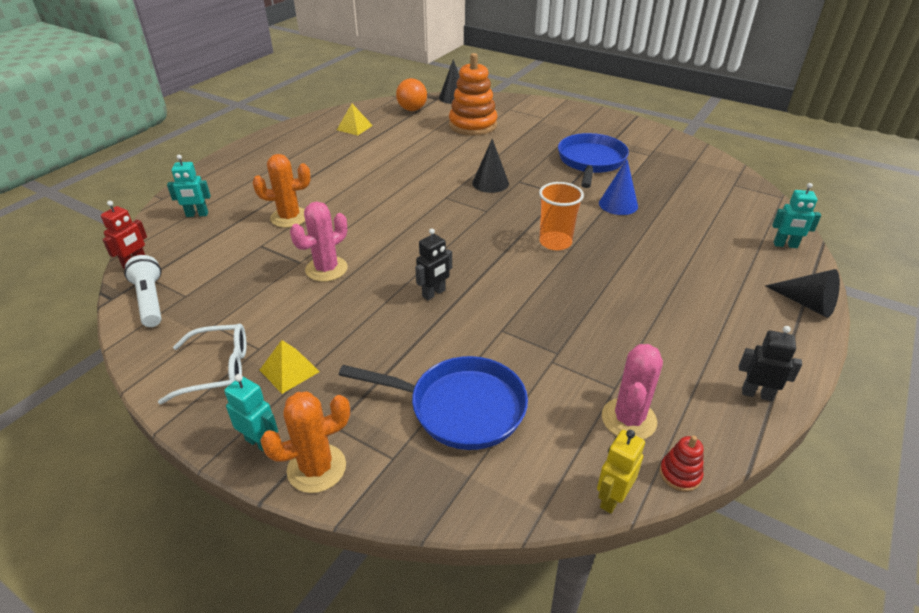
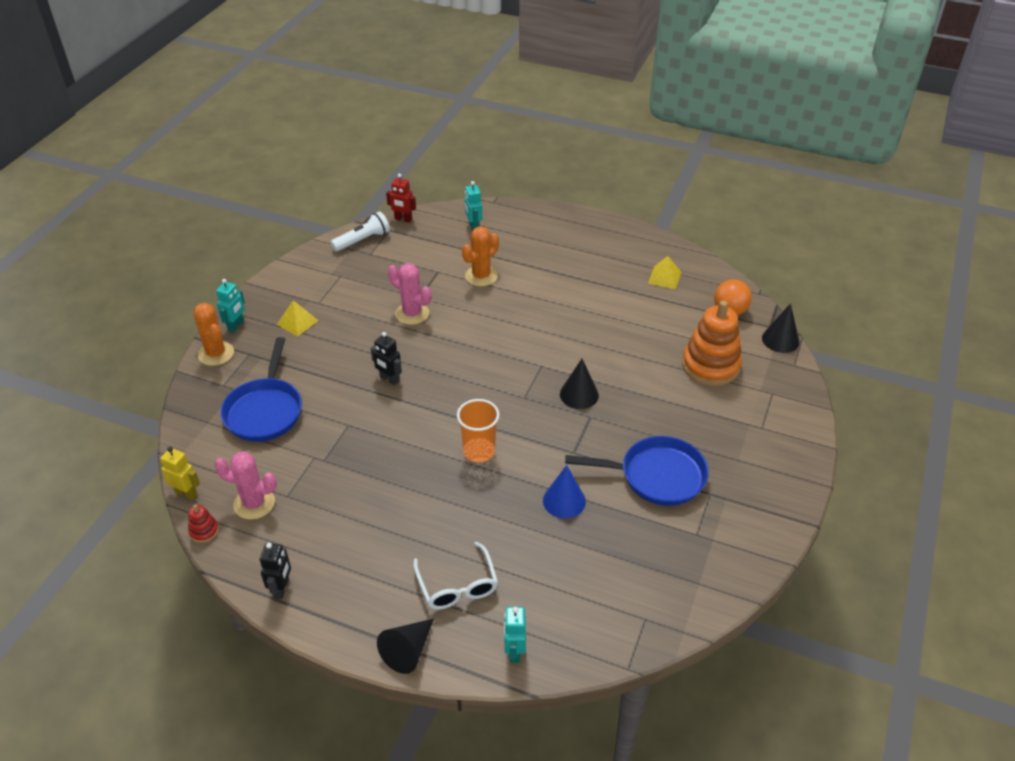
camera: 80 degrees right, 5 degrees up
white glasses [158,324,246,404] -> white glasses moved to [413,542,498,610]
orange cactus [253,154,311,228] -> orange cactus turned 60 degrees clockwise [462,226,499,286]

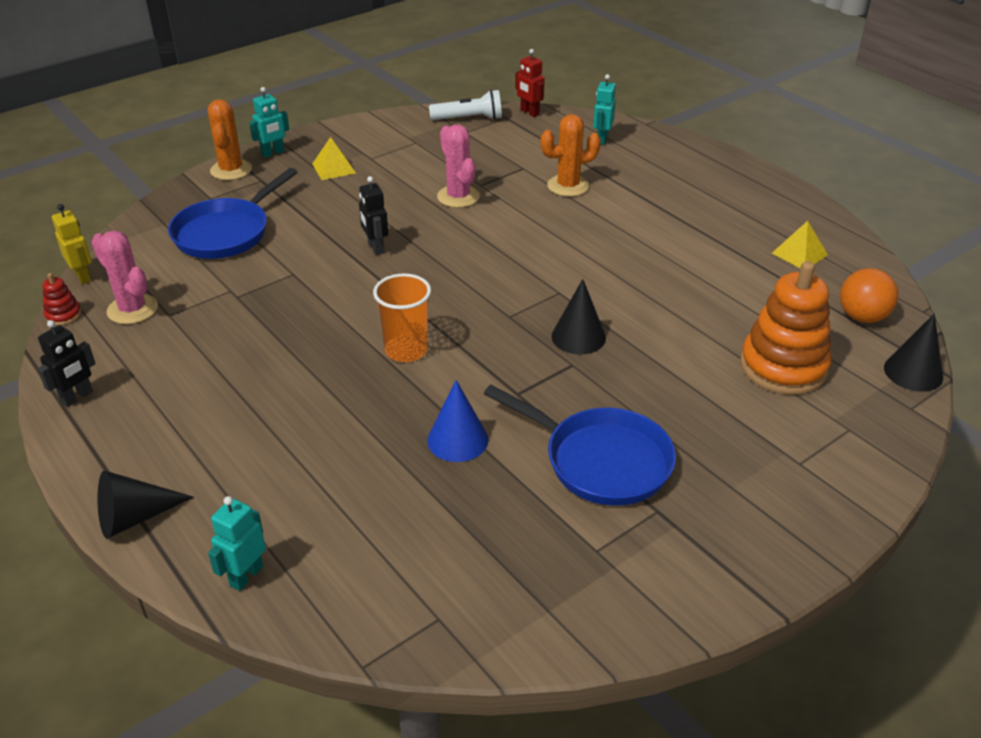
camera: 30 degrees right, 5 degrees down
white glasses [413,542,498,610] -> none

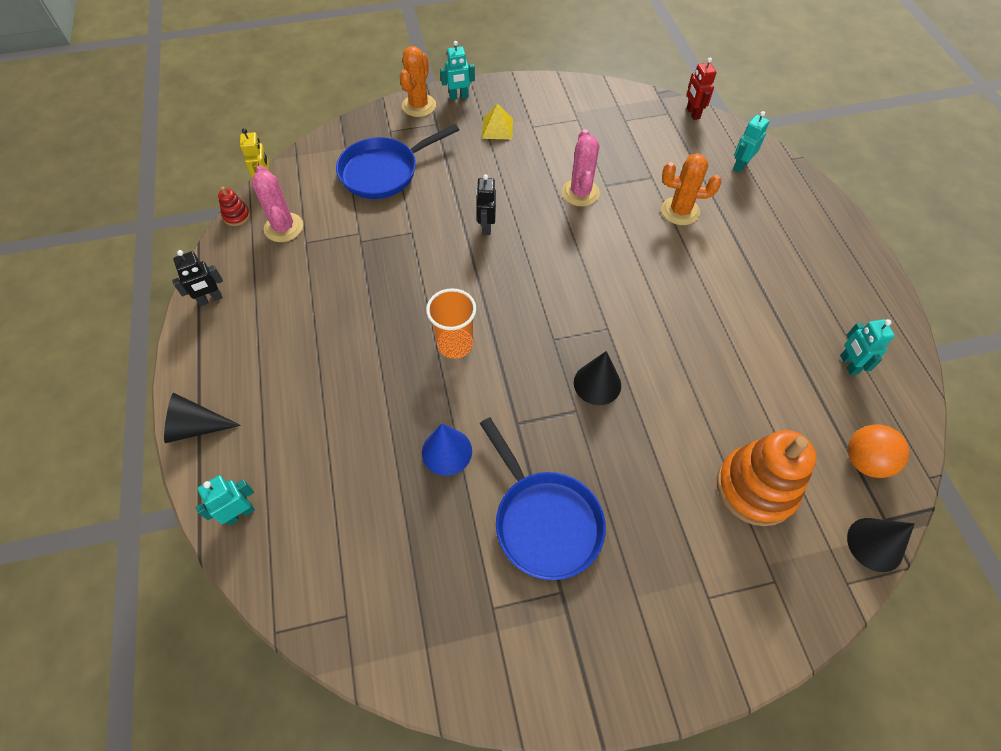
camera: 25 degrees right, 20 degrees up
white flashlight [429,90,502,120] -> none
yellow pyramid [771,221,828,268] -> turquoise robot [840,319,895,375]

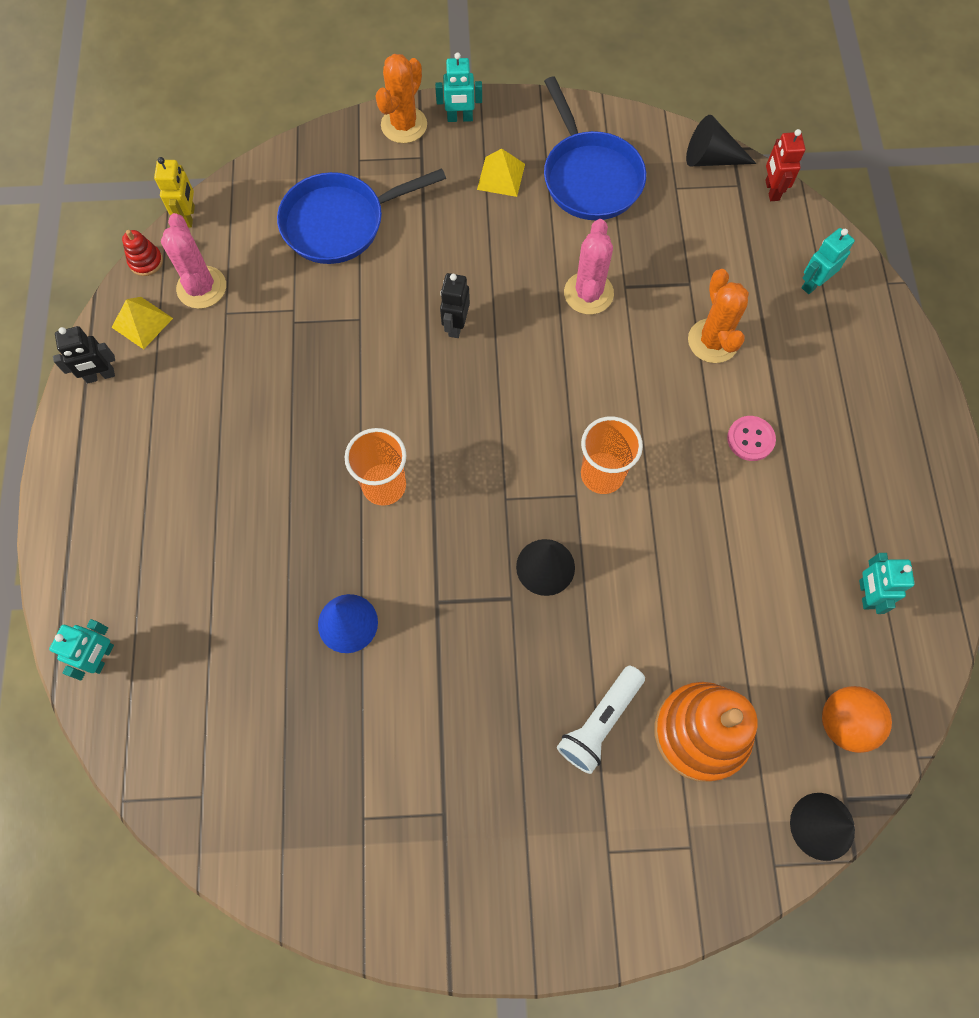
camera: 10 degrees right, 10 degrees up
black cone [164,393,241,443] -> black cone moved to [686,115,756,166]
turquoise robot [195,475,255,525] -> turquoise robot turned 135 degrees clockwise [49,619,114,681]
blue pan [480,417,606,580] -> blue pan moved to [544,77,646,220]
orange cactus [661,153,721,225] -> orange cactus turned 60 degrees clockwise [688,269,749,363]
none -> yellow pyramid [111,297,173,349]
none -> white flashlight [557,665,645,774]
none -> orange cup [581,416,643,494]
none -> pink button [727,416,776,461]

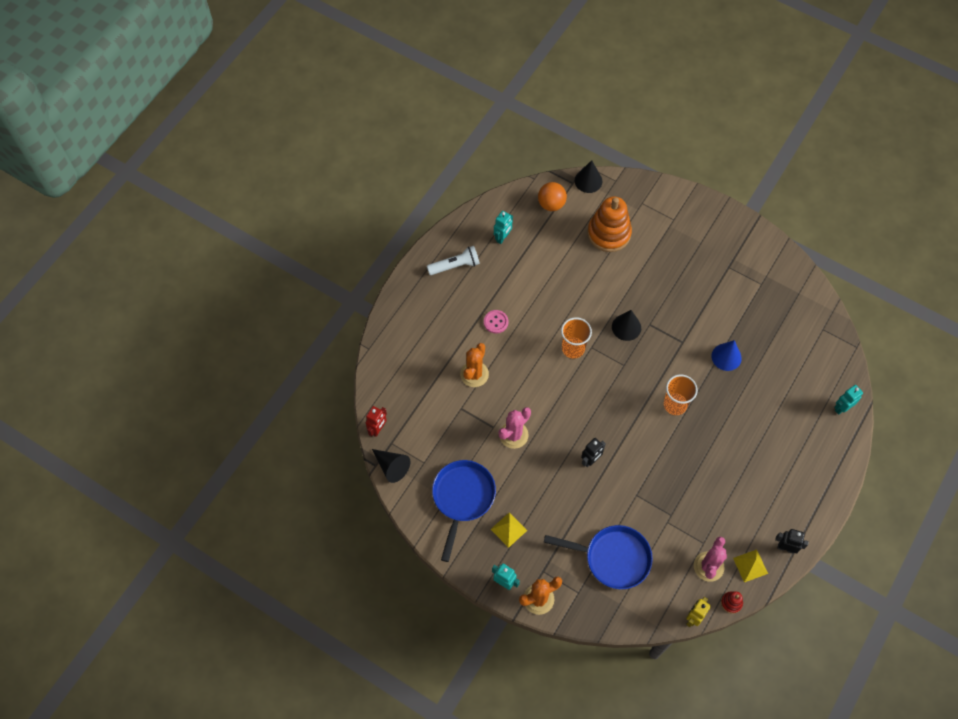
camera: 145 degrees left, 5 degrees down
white flashlight [557,665,645,774] -> white flashlight moved to [427,246,480,275]
turquoise robot [802,228,855,294] -> none

